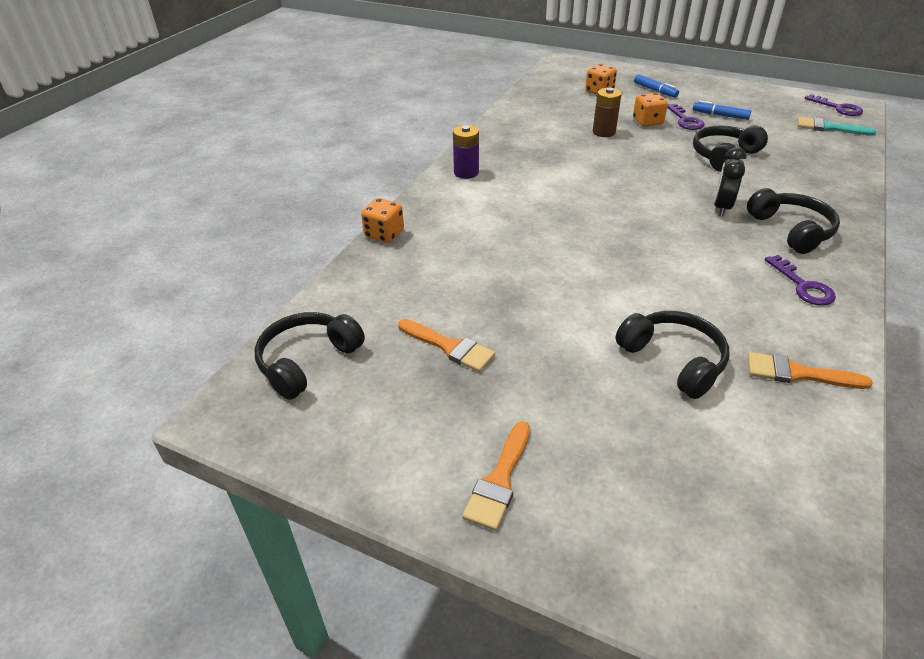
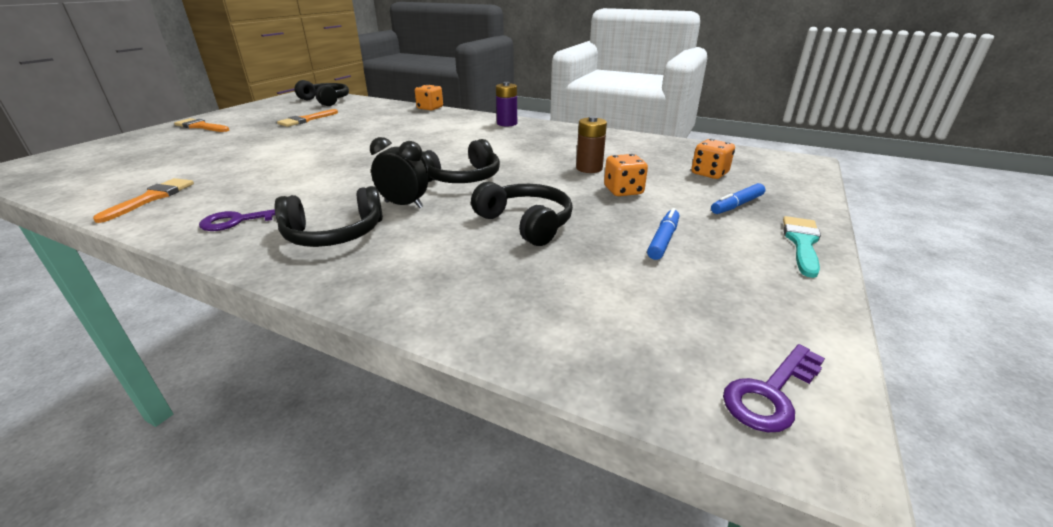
camera: 90 degrees right, 10 degrees down
black headphones [615,311,729,399] -> black headphones moved to [421,139,500,183]
purple key [667,104,705,130] -> none
turquoise brush [798,117,876,136] -> turquoise brush moved to [783,216,821,278]

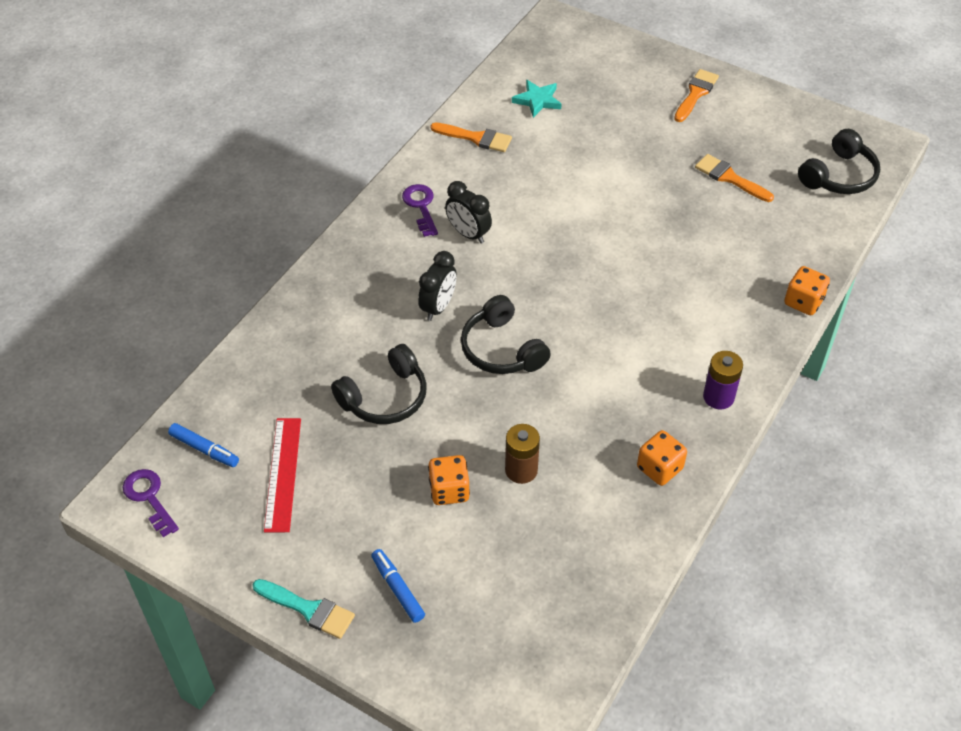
camera: 95 degrees right, 20 degrees up
black headphones [274,186,383,247] -> none
blue marker [647,208,679,260] -> blue marker moved to [168,423,239,467]
orange dice [691,139,735,179] -> orange dice moved to [637,430,687,486]
none -> red ruler [264,418,301,532]
none -> black clock [445,181,492,244]
none -> turquoise star [512,80,562,118]

